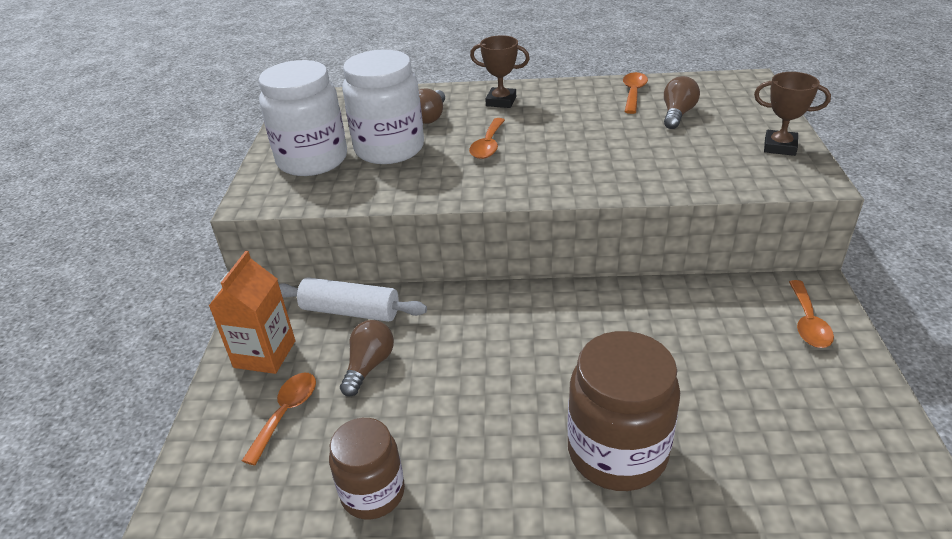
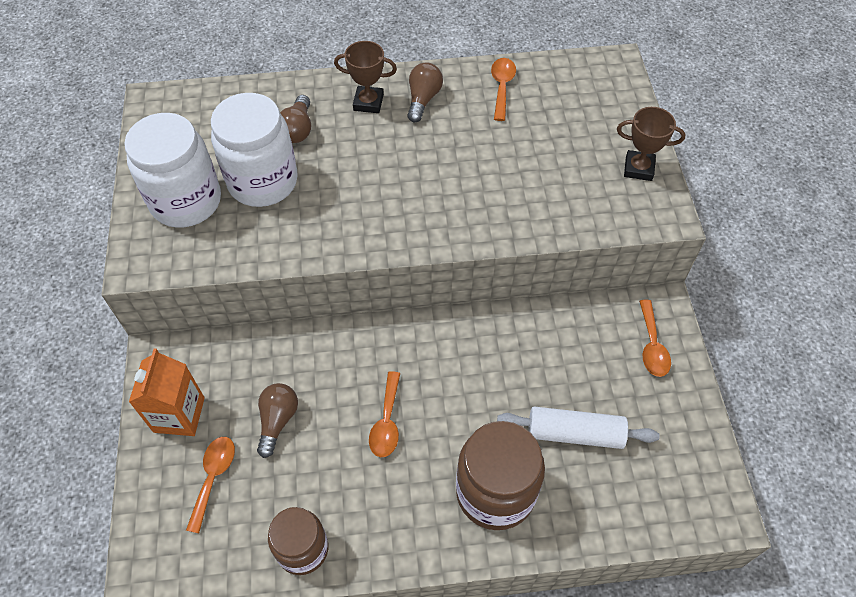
camera: 10 degrees left, 20 degrees up
white rolling pin [279,277,427,322] -> white rolling pin moved to [497,407,660,449]
orange spoon [469,118,505,159] -> orange spoon moved to [369,371,400,457]
brown light bulb [664,76,700,129] -> brown light bulb moved to [407,63,443,122]

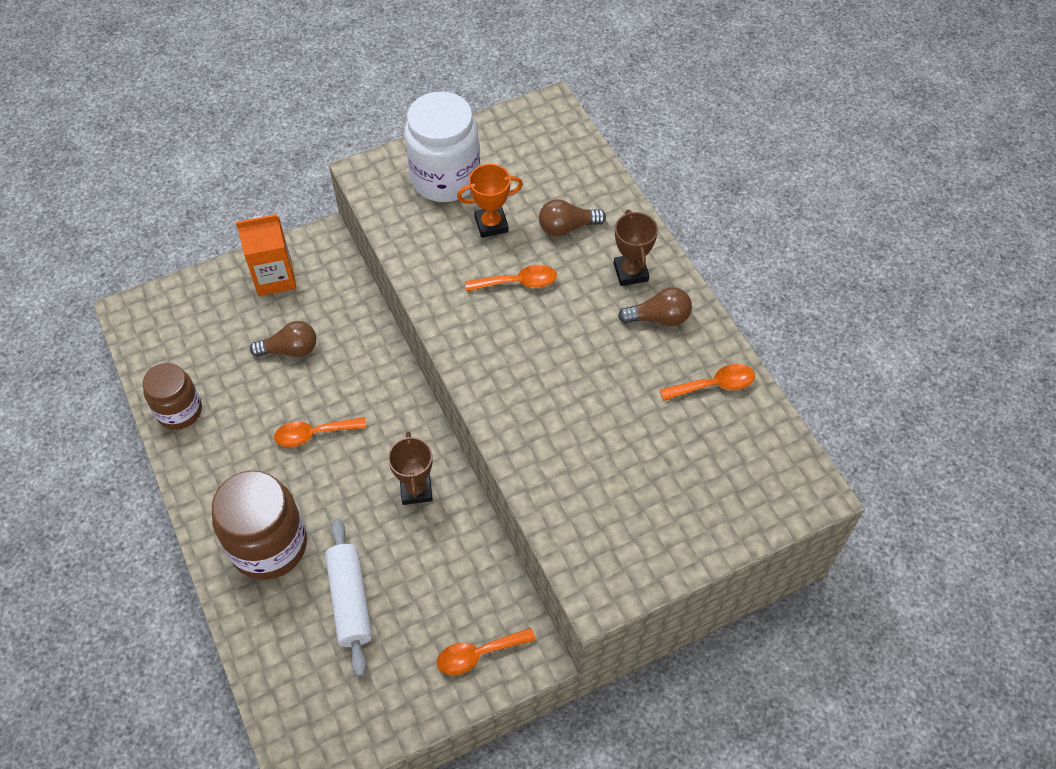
camera: 70 degrees right, 0 degrees up
orange spoon [186,437,235,533] -> orange spoon moved to [465,265,557,291]
white jar [211,93,298,207] -> orange trophy [457,164,523,238]
brown trophy [617,107,686,181] -> brown trophy moved to [388,431,433,505]

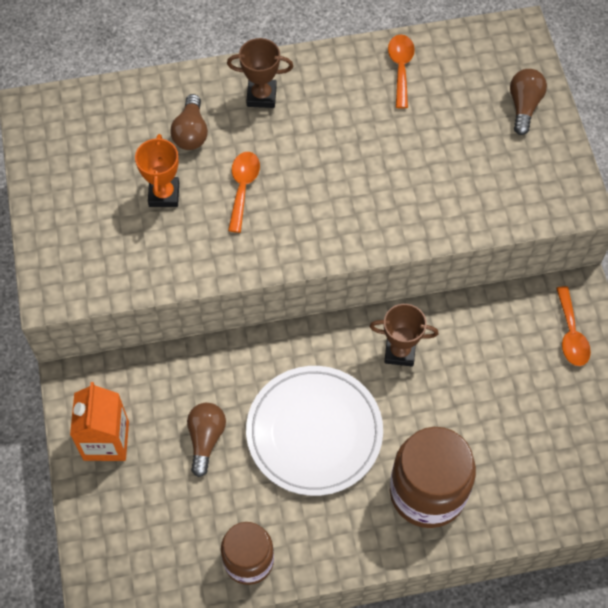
camera: 75 degrees left, 5 degrees up
orange spoon [274,417,367,447] -> white plate [246,366,383,496]
white rolling pin [325,519,372,676] -> none
white jar [404,91,480,202] -> none
brown light bulb [618,287,692,326] -> brown light bulb moved to [510,69,547,135]

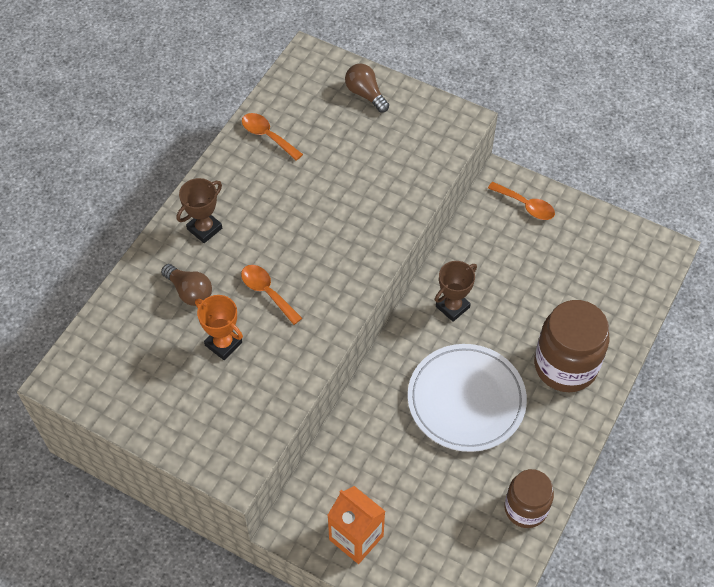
camera: 50 degrees left, 5 degrees down
brown light bulb [187,403,226,477] -> none

